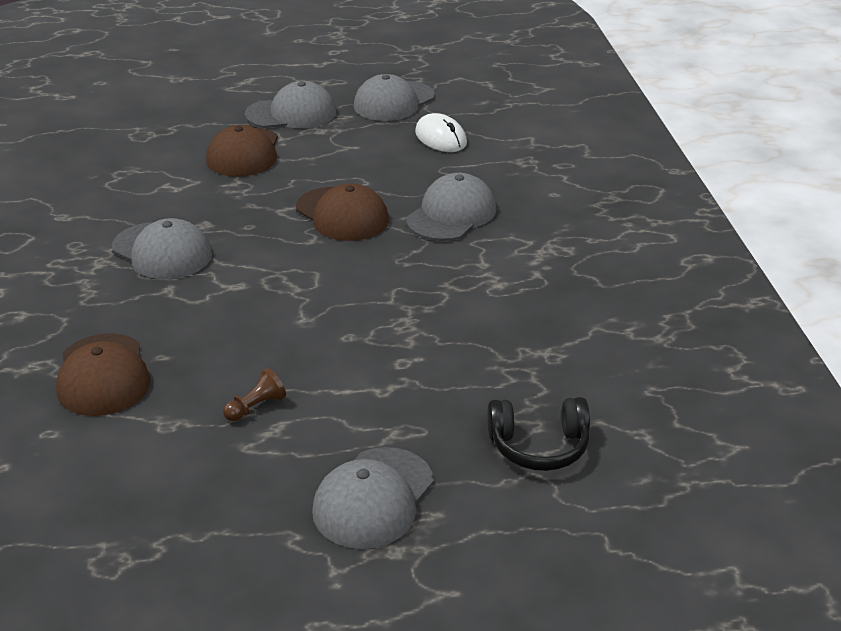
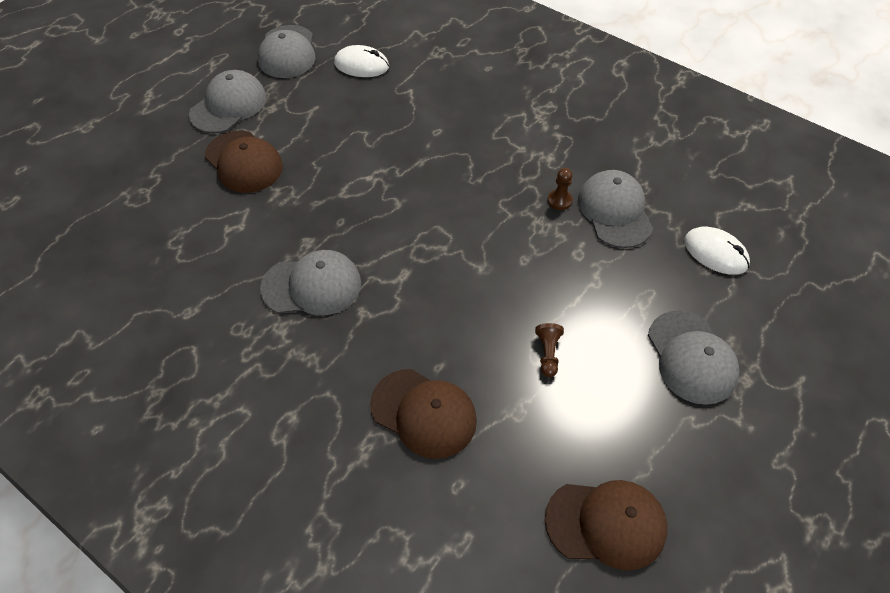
camera: 45 degrees left, 20 degrees up
brown cap [296,183,389,241] -> brown cap moved to [545,480,668,571]
grey cap [406,173,496,241] -> grey cap moved to [578,170,653,248]
black headphones [487,397,590,471] -> white mouse [684,227,750,275]
none -> brown pawn [548,168,573,210]

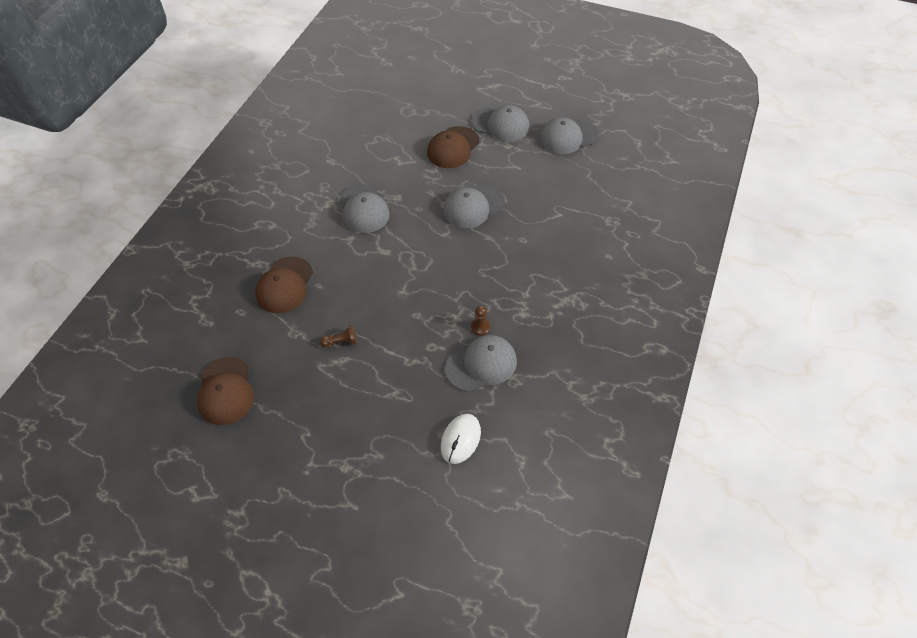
camera: 75 degrees right, 0 degrees up
white mouse [334,45,389,77] -> none
grey cap [648,310,740,405] -> grey cap moved to [443,185,505,228]

